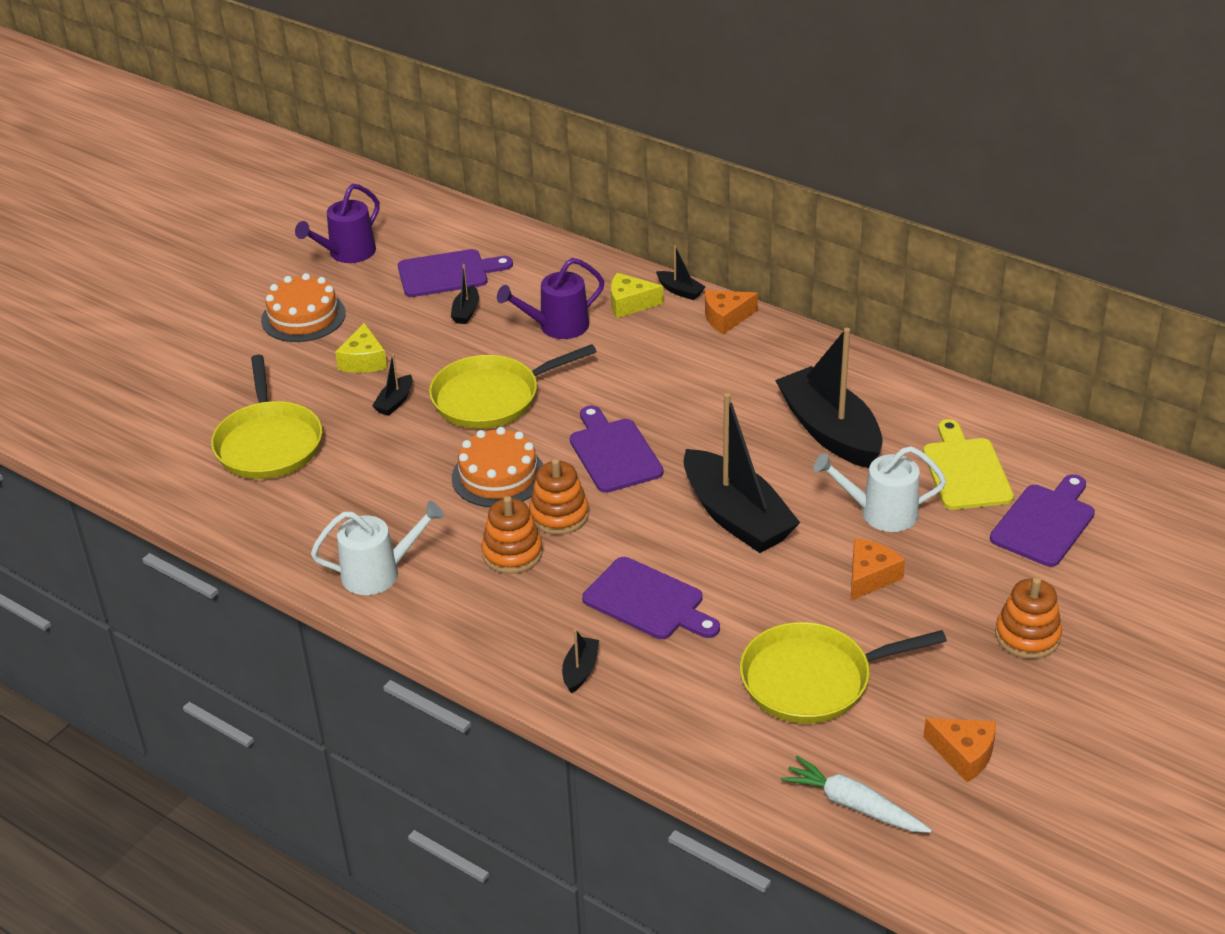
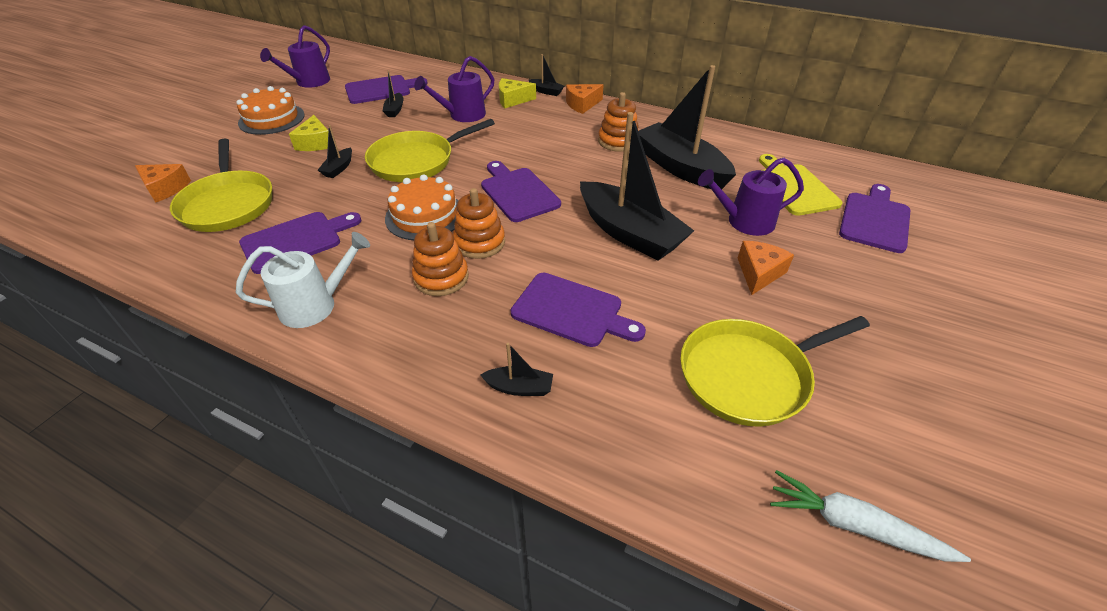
camera: 10 degrees left, 5 degrees up
black boat [562,629,599,693] -> black boat turned 90 degrees clockwise [480,343,553,396]
white watering can [813,446,946,532] -> purple watering can [698,158,804,236]
orange cheese [923,718,996,783] -> orange cheese moved to [135,164,191,202]
orange stacking toy [995,577,1062,659] -> orange stacking toy moved to [598,92,639,152]
none -> purple cutting board [239,212,362,274]

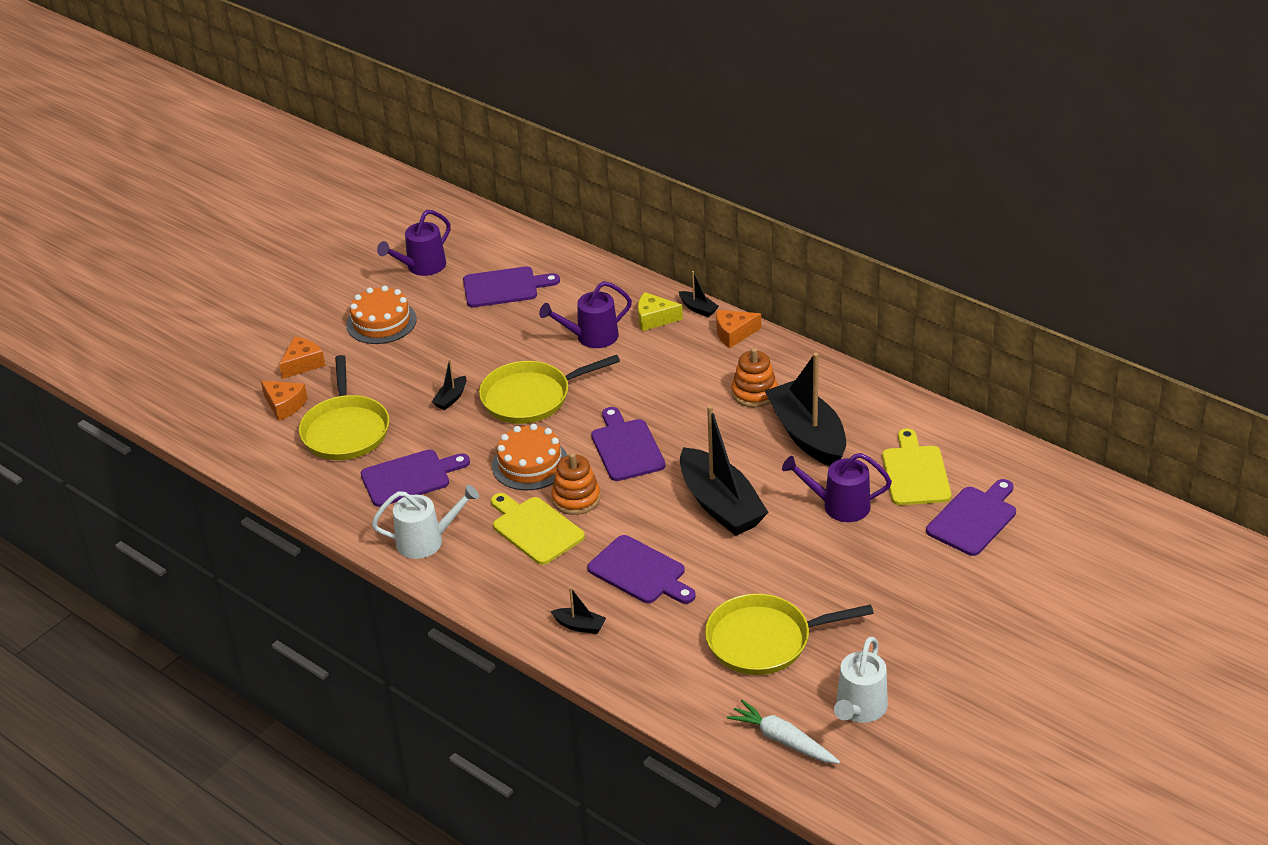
camera: 15 degrees right, 5 degrees down
yellow cheese [289,115,329,151] -> none
black boat [383,70,403,117] -> none
orange stacking toy [412,222,469,296] -> yellow cutting board [491,493,585,565]
orange cheese [738,241,794,295] -> orange cheese moved to [279,337,325,379]
none -> white watering can [834,637,888,723]

